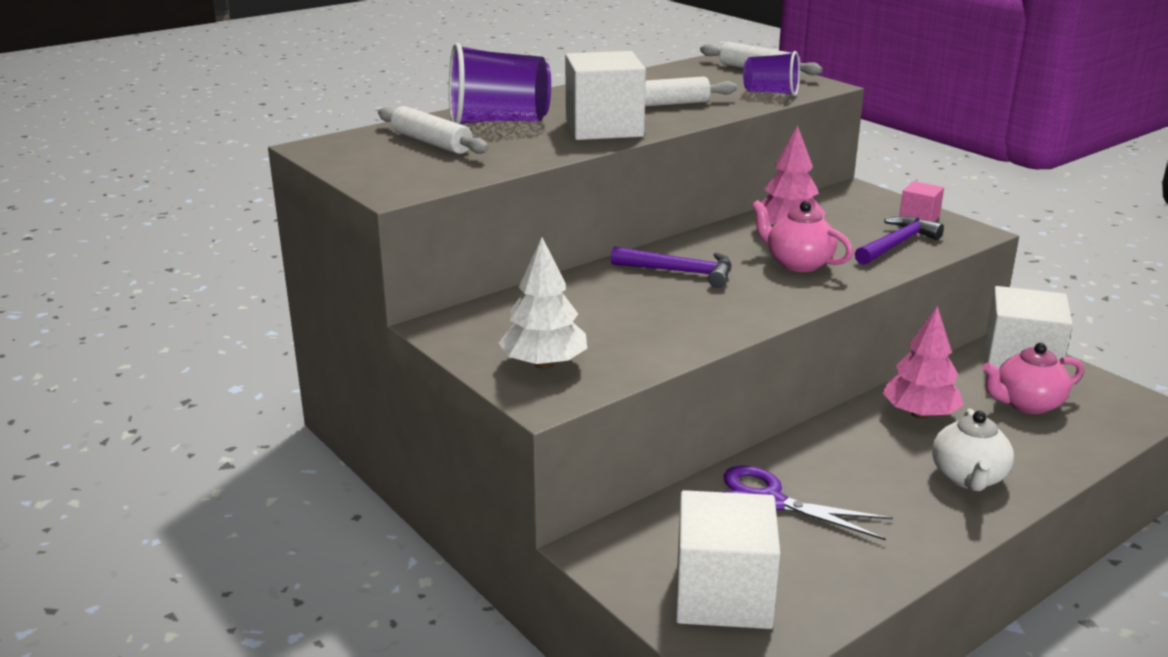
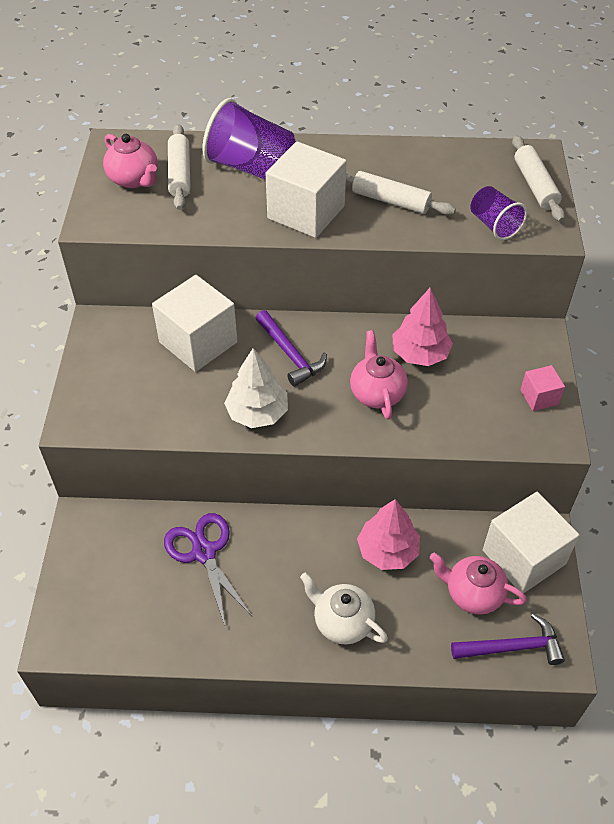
camera: 40 degrees right, 25 degrees up
white tree [499,237,587,369] -> white tree moved to [224,348,288,428]
white cube [676,490,780,629] -> white cube moved to [152,275,238,372]
purple hammer [855,216,944,265] -> purple hammer moved to [451,614,565,665]
white teapot [932,409,1014,491] -> white teapot turned 75 degrees clockwise [300,572,388,645]
none -> pink teapot [103,134,158,188]

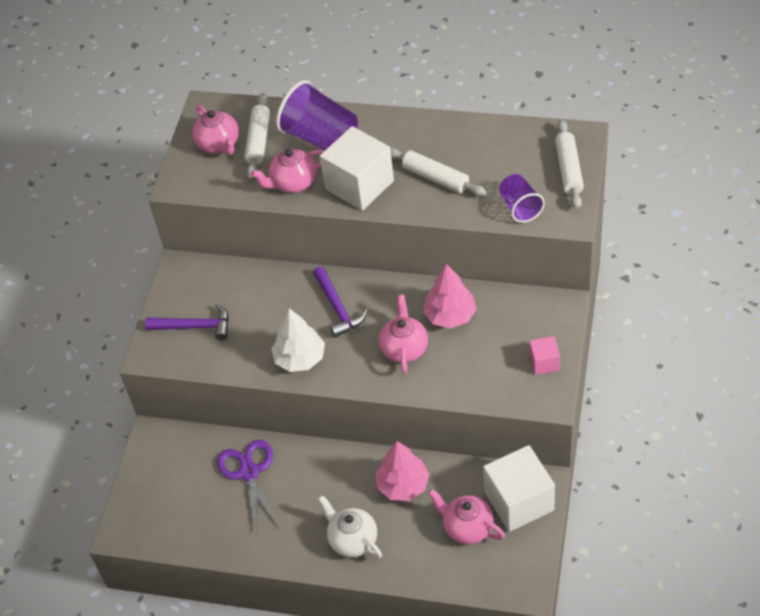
camera: 15 degrees right, 0 degrees up
white cube [152,275,238,372] -> none
purple hammer [451,614,565,665] -> purple hammer moved to [145,304,229,341]
none -> pink teapot [251,149,324,193]

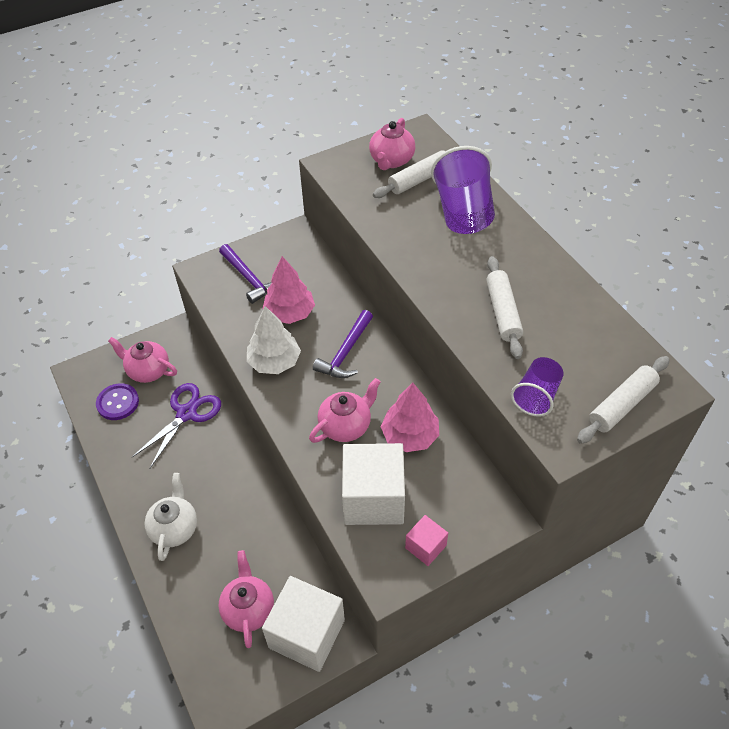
camera: 45 degrees right, 0 degrees up
pink teapot [251,149,324,193] -> pink teapot moved to [108,337,177,383]
white cube [320,126,394,211] -> white cube moved to [342,443,405,525]
pink tree [376,441,430,501] -> pink tree moved to [263,256,315,324]
none -> purple button [96,383,139,420]

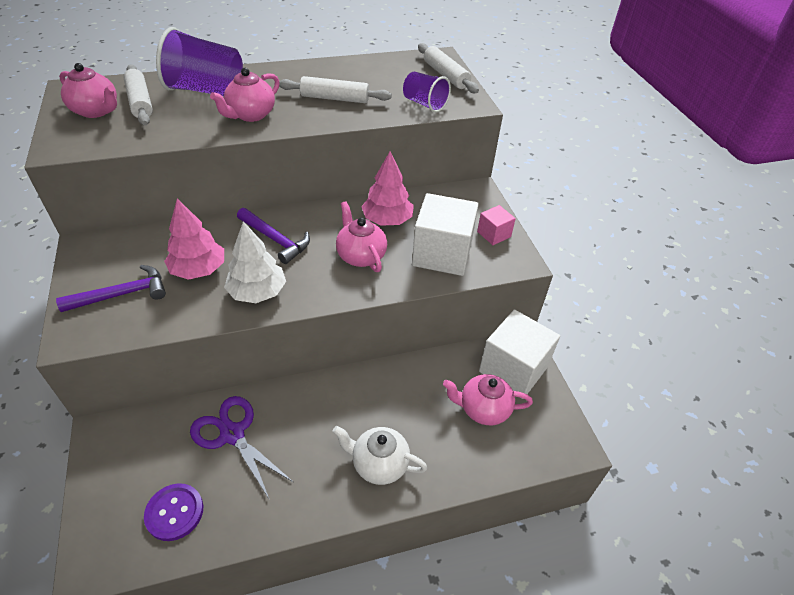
camera: 80 degrees left, 5 degrees down
pink teapot [108,337,177,383] -> pink teapot moved to [210,68,280,122]

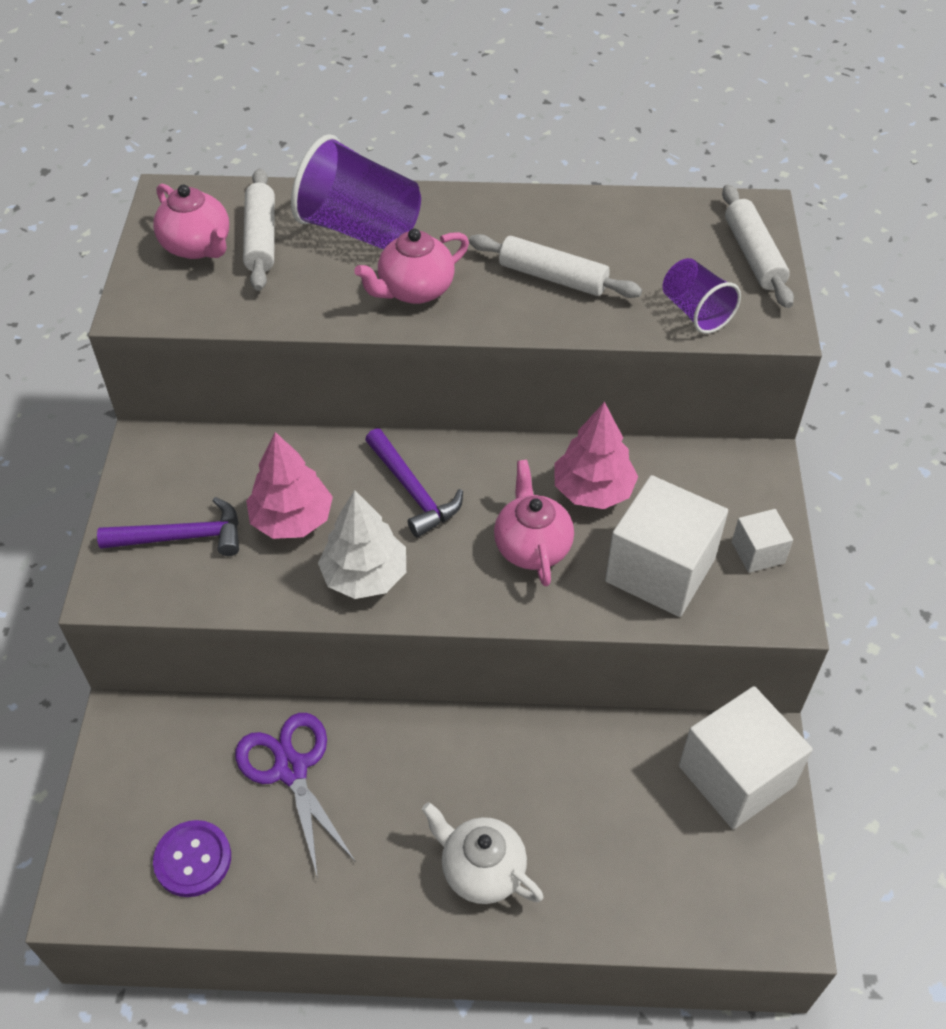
camera: 20 degrees right, 5 degrees up
pink teapot [443,374,533,425] -> none
pink cube [477,205,516,245] -> white cube [732,509,793,573]

